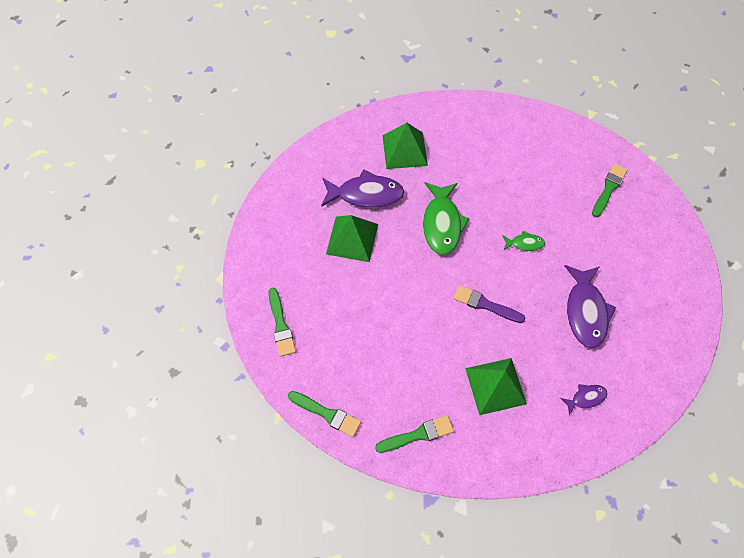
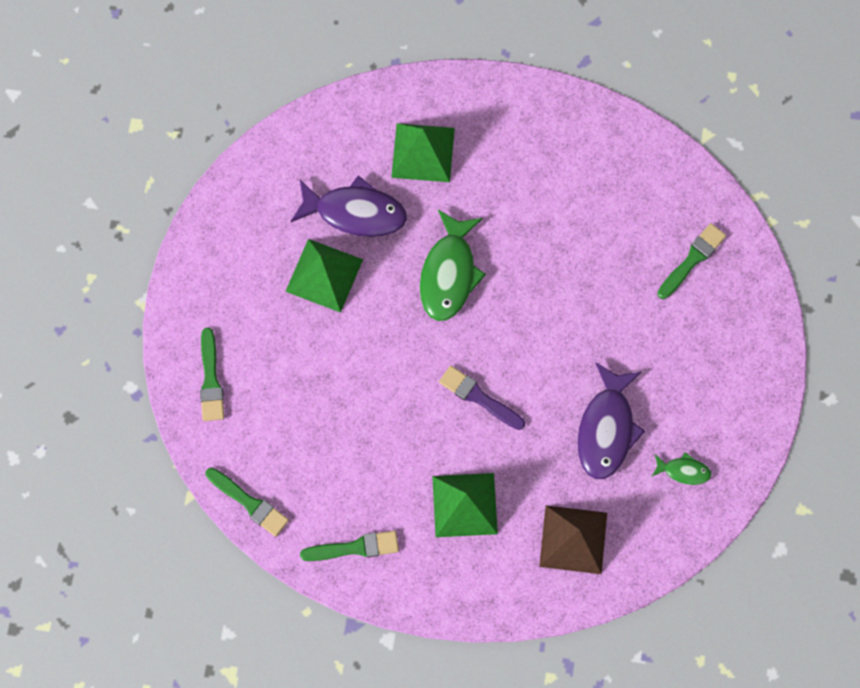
camera: 10 degrees right, 10 degrees up
green fish [502,231,545,251] -> green fish moved to [652,452,711,485]
purple fish [560,384,608,416] -> brown pyramid [539,505,607,574]

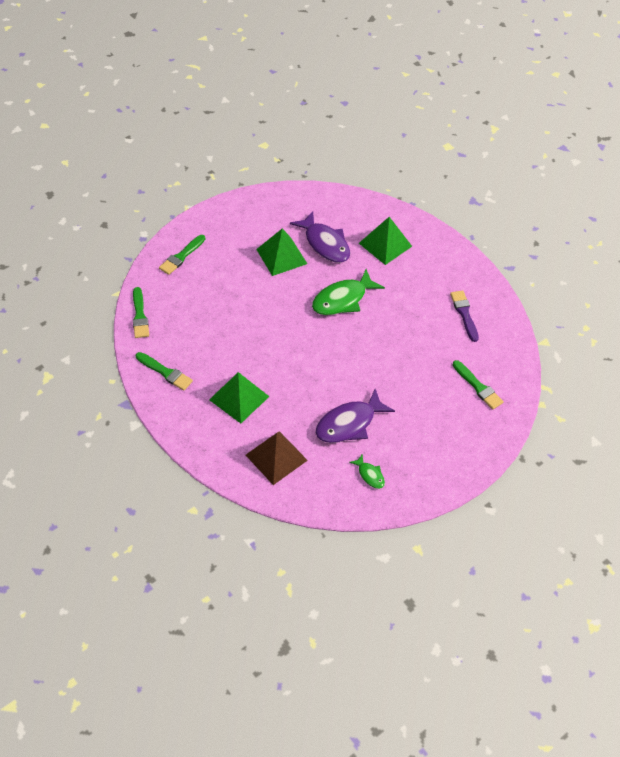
camera: 40 degrees right, 20 degrees down
purple brush [439,366,525,430] -> purple brush moved to [450,290,479,342]
green brush [657,223,726,299] -> green brush turned 60 degrees clockwise [453,360,504,410]

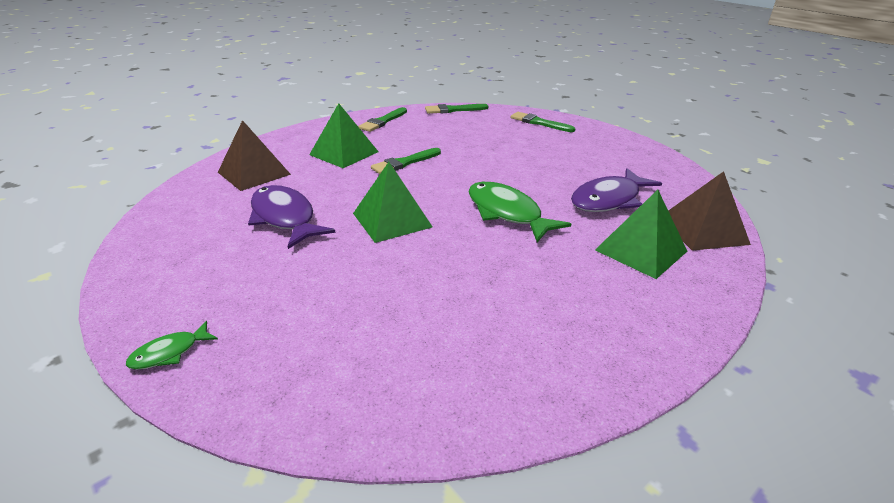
camera: 90 degrees right, 20 degrees down
green pyramid [256,228,307,276] -> green pyramid moved to [353,162,433,243]
green fish [349,454,385,489] -> green fish moved to [126,321,218,370]
purple brush [450,290,479,342] -> none
green brush [453,360,504,410] -> green brush moved to [371,148,441,174]
none -> brown pyramid [668,171,751,251]

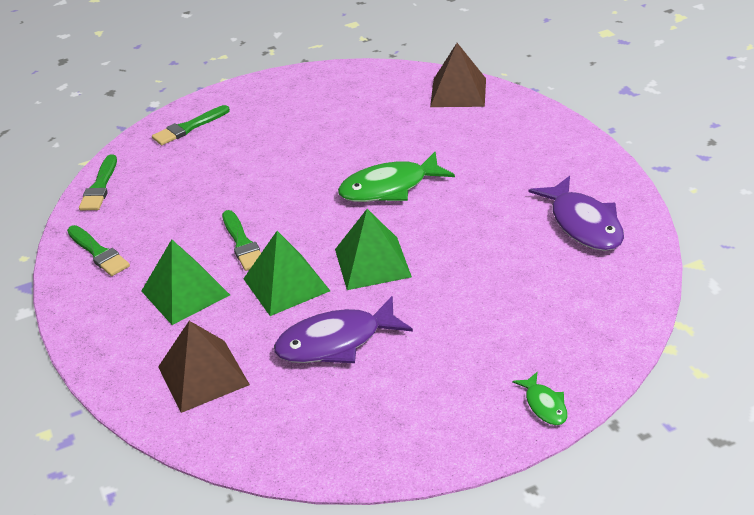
camera: 70 degrees left, 5 degrees up
purple fish [571,168,662,212] -> purple fish moved to [529,176,624,251]
green pyramid [595,190,687,279] -> green pyramid moved to [243,231,330,316]

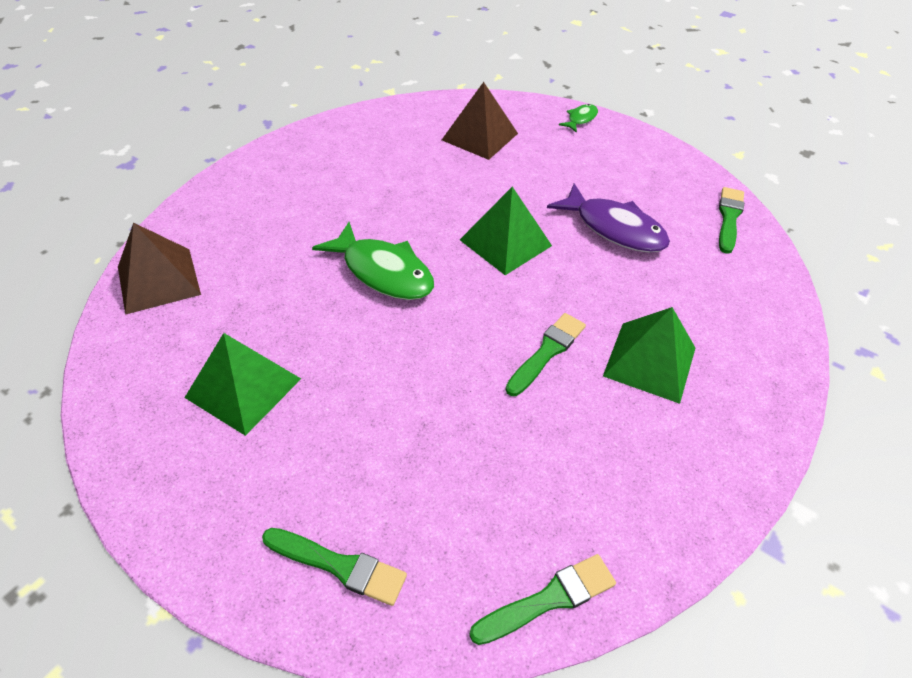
camera: 125 degrees left, 10 degrees up
green brush [67,225,130,276] -> green brush moved to [719,187,744,254]
brown pyramid [158,321,250,413] -> brown pyramid moved to [442,82,518,160]
green pyramid [243,231,330,316] -> green pyramid moved to [184,333,301,436]
purple fish [529,176,624,251] -> none

